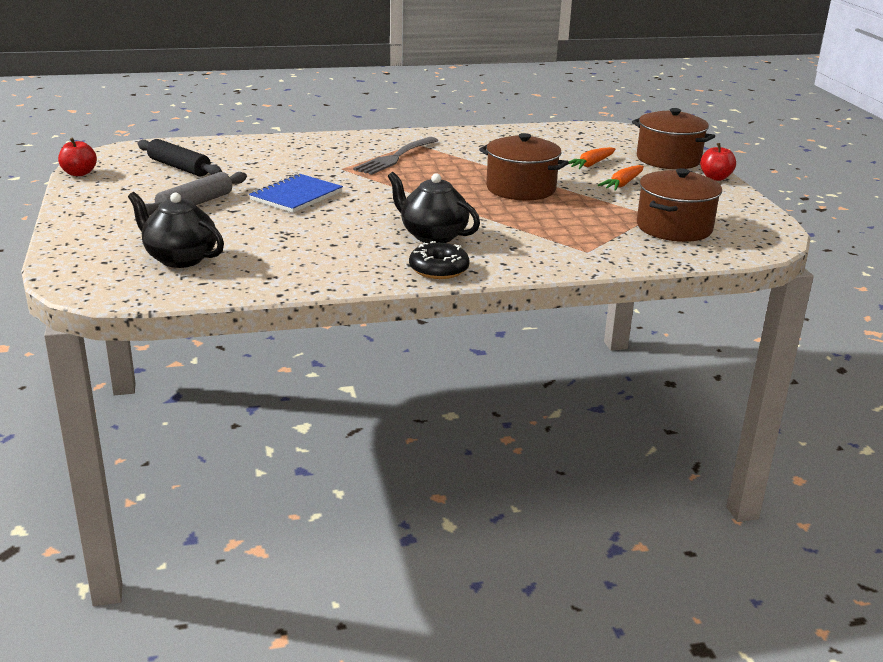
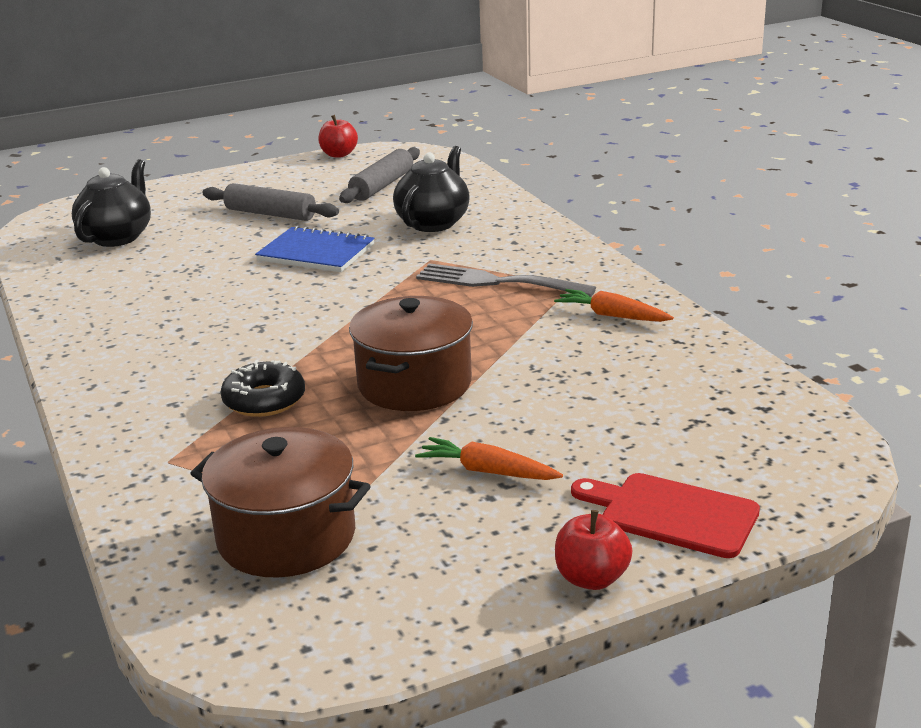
camera: 80 degrees right, 0 degrees up
black rolling pin [137,139,222,176] -> grey rolling pin [339,147,420,203]
black teapot [387,172,480,243] -> black teapot moved to [393,146,470,232]
black donut [409,241,470,279] -> black donut moved to [221,360,305,417]
orange carrot [569,147,615,169] -> orange carrot moved to [554,289,674,322]
brown pot [632,108,715,170] -> red cutting board [571,473,760,558]

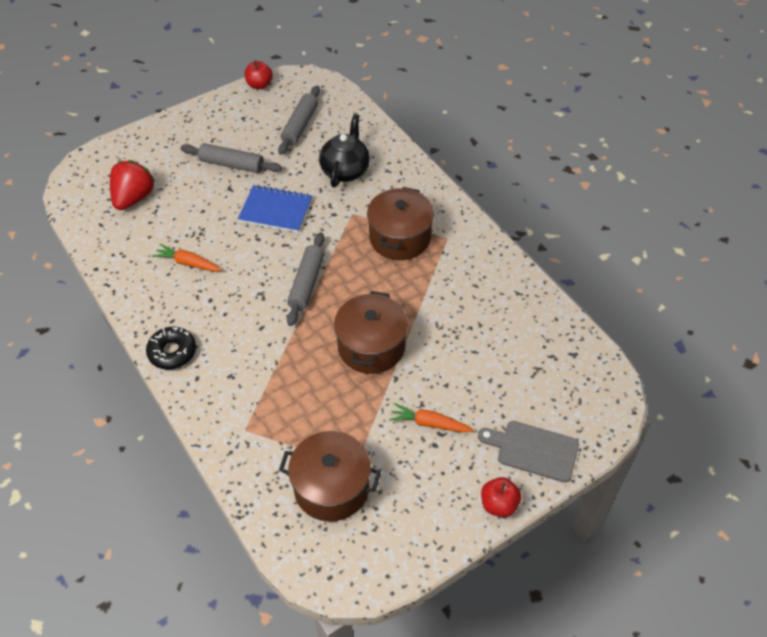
camera: 10 degrees left, 25 degrees up
black teapot [72,159,151,247] -> red strawberry [110,160,156,210]
black donut [221,360,305,417] -> black donut moved to [146,327,196,370]
grey fork [416,263,596,297] -> brown pot [367,187,434,260]
orange carrot [554,289,674,322] -> orange carrot moved to [152,243,222,272]
red cutting board [571,473,760,558] -> grey cutting board [478,421,579,483]
none -> grey rolling pin [287,232,324,326]

